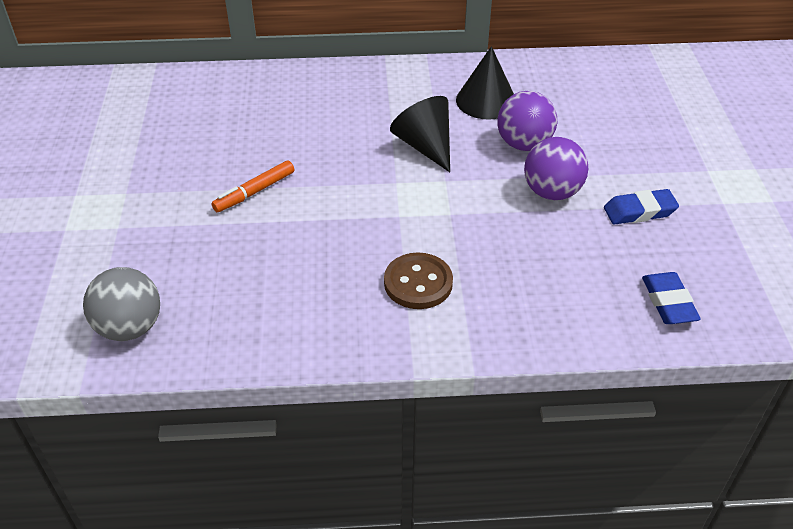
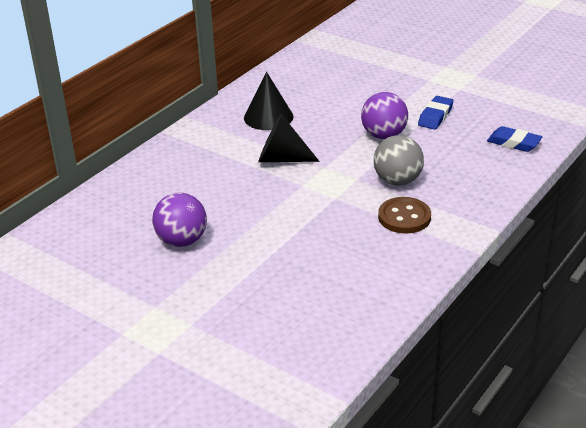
camera: 50 degrees left, 10 degrees down
grey ball [83,267,160,341] -> grey ball moved to [373,135,424,186]
orange marker [211,160,294,212] -> none
purple ball [497,91,557,151] -> purple ball moved to [152,193,207,247]

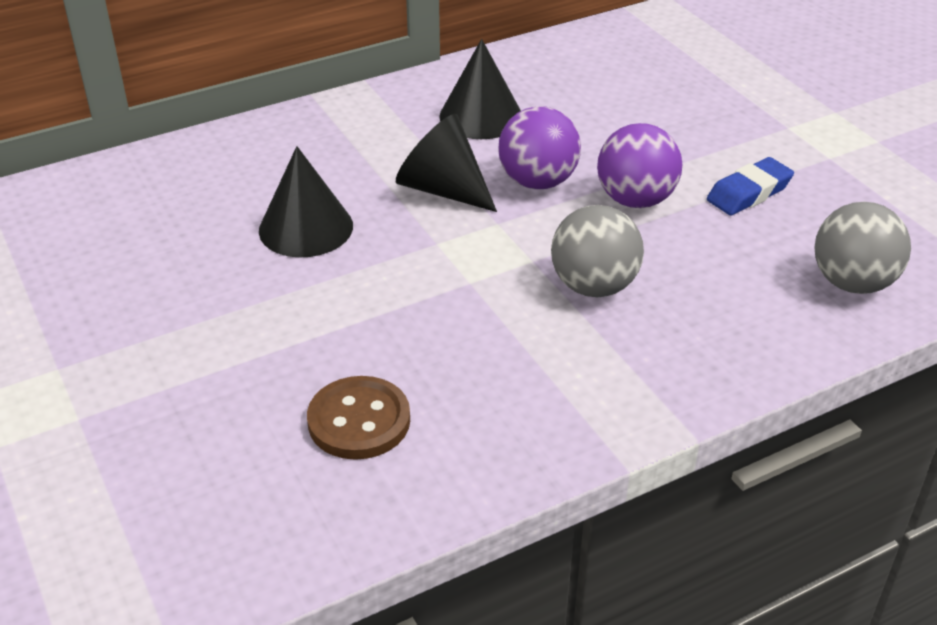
camera: 25 degrees right, 5 degrees up
purple ball [152,193,207,247] -> purple ball moved to [498,106,581,189]
brown button [378,197,431,233] -> brown button moved to [307,376,410,460]
blue eraser [487,126,542,152] -> grey ball [814,202,911,294]
none -> black cone [259,146,353,258]

